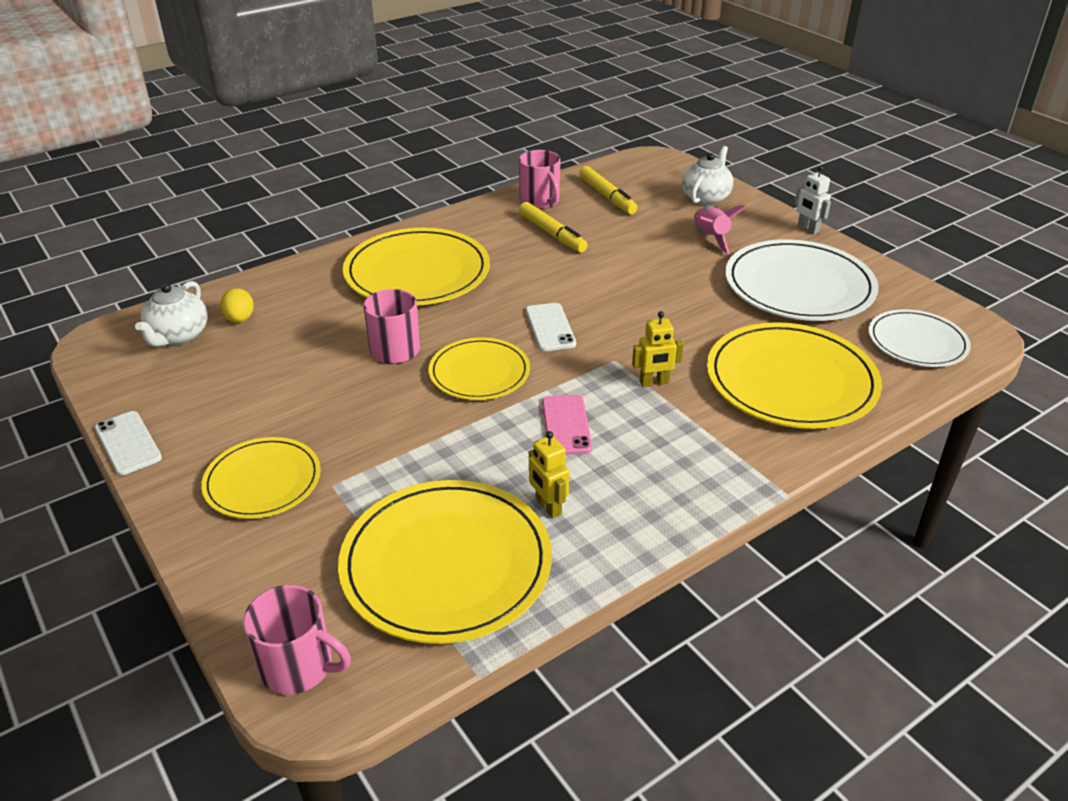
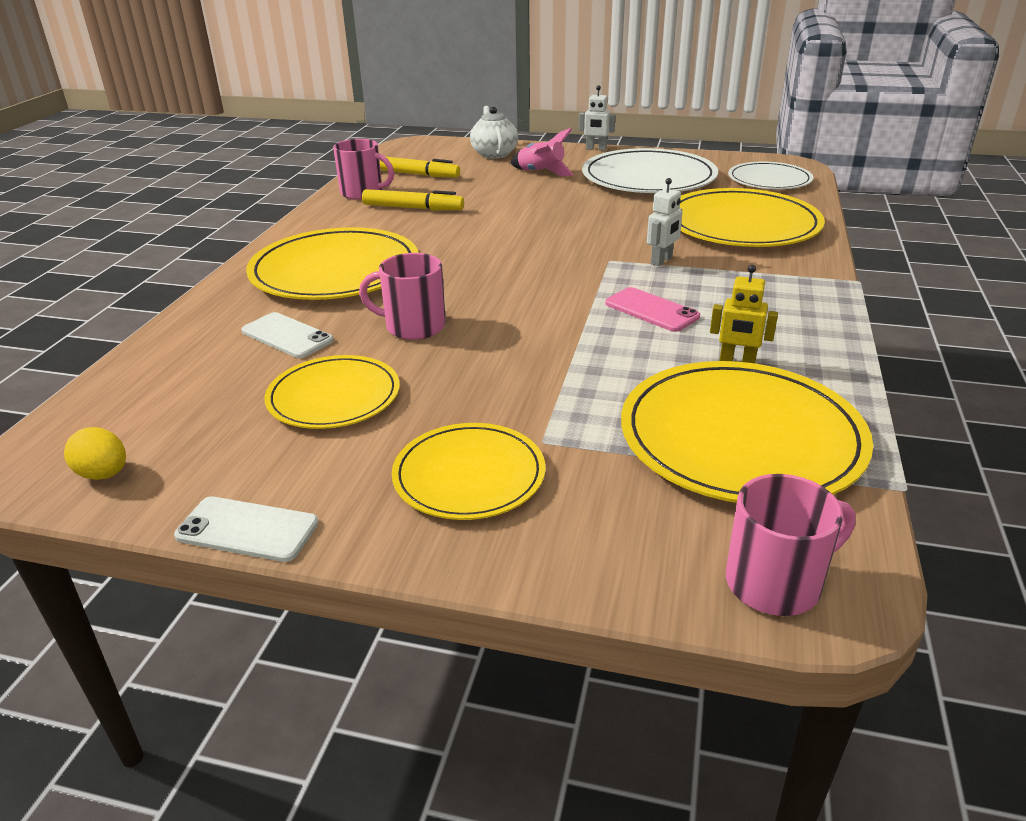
camera: 40 degrees left, 5 degrees down
white teapot [135,281,208,347] -> none
yellow egg [220,288,254,323] -> yellow egg moved to [64,427,126,480]
yellow plate [428,338,530,400] -> yellow plate moved to [265,355,400,429]
white phone [526,303,576,351] -> white phone moved to [241,312,334,358]
yellow robot [632,311,684,387] -> white robot [647,178,682,266]

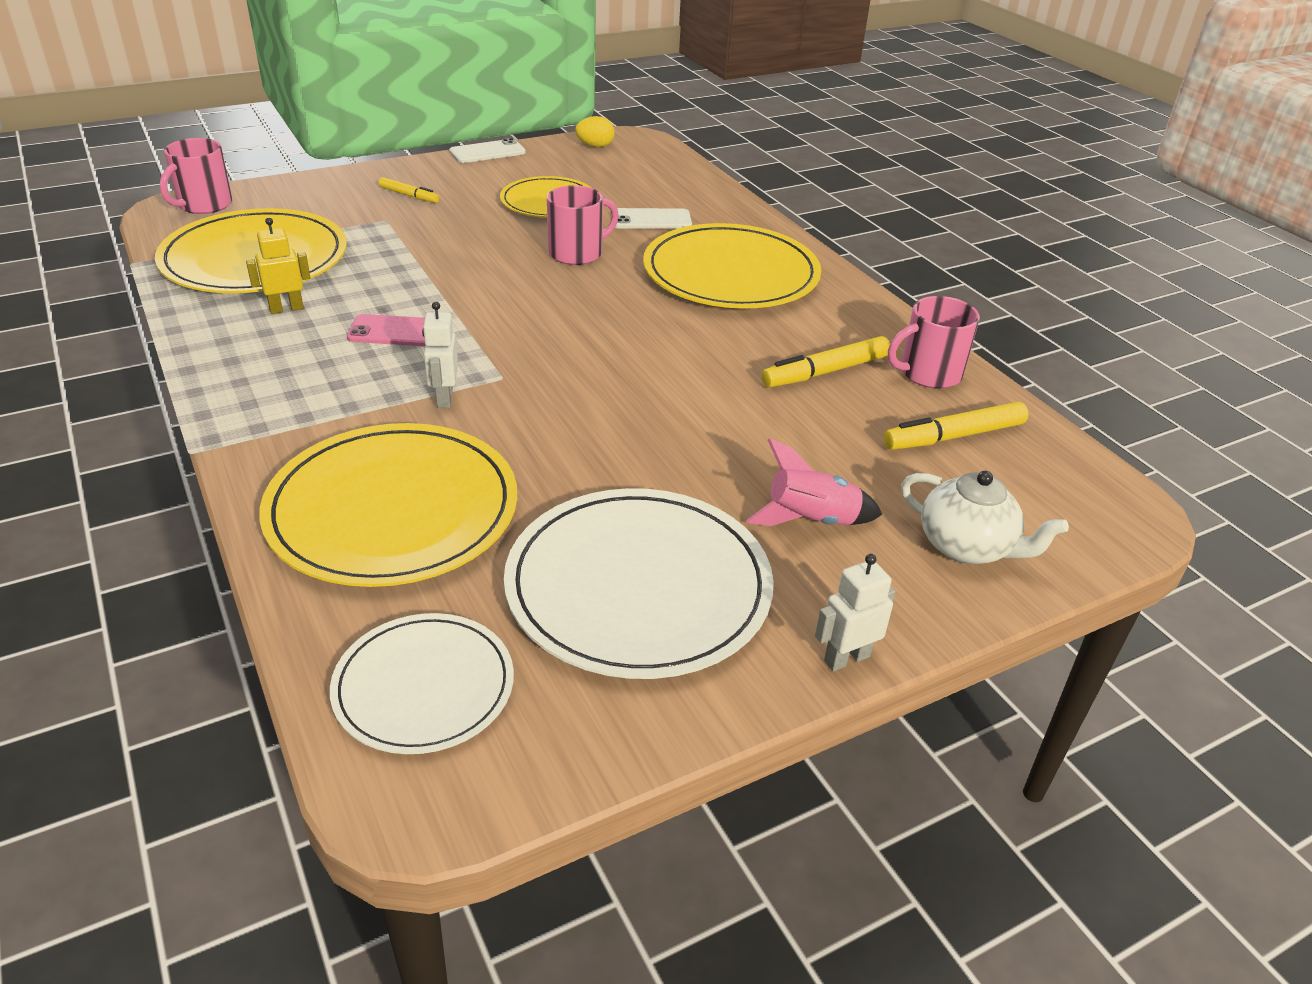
camera: 135 degrees right, 5 degrees up
yellow plate [392,423,546,520] -> yellow marker [378,177,439,203]

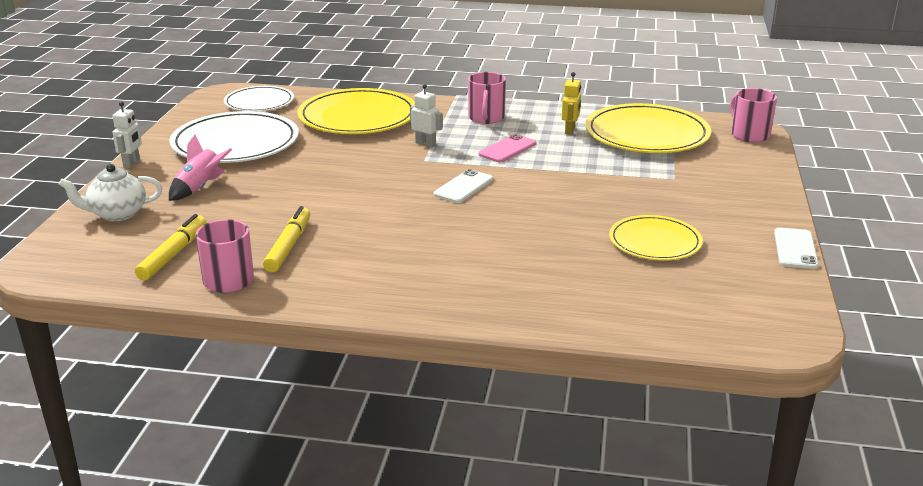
camera: 130 degrees right, 10 degrees down
yellow marker [378,177,439,203] -> none
pink mug [547,185,619,265] -> pink mug moved to [468,72,506,124]
yellow egg [575,116,614,147] -> none
white phone [615,208,692,229] -> white phone moved to [434,169,493,203]
yellow plate [643,223,821,309] -> none

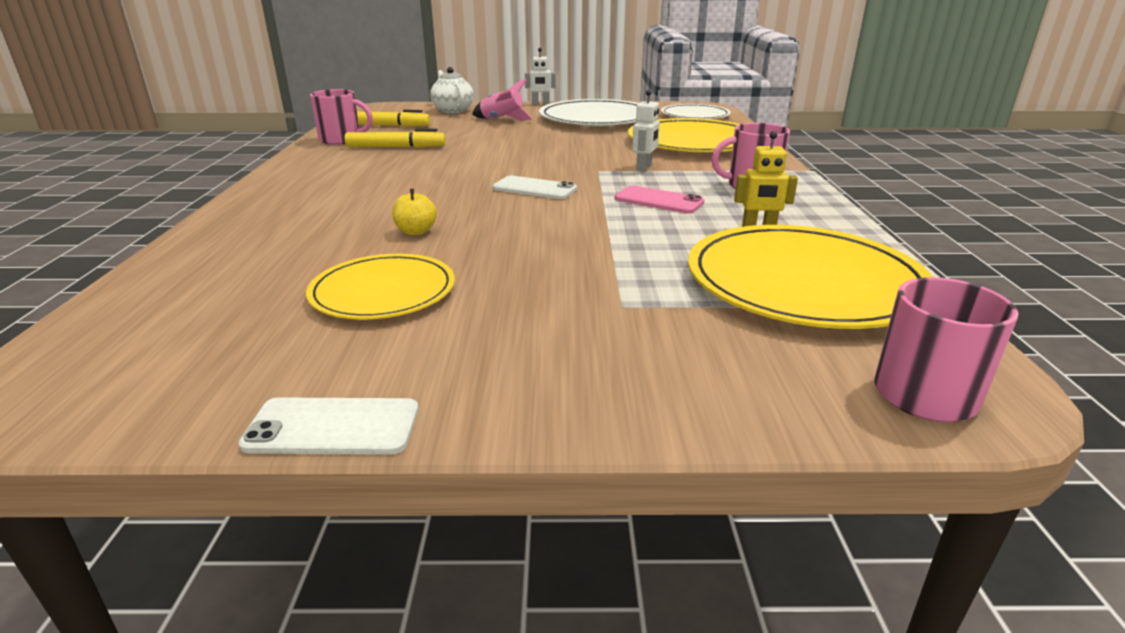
camera: 80 degrees right, 0 degrees up
none -> yellow apple [392,189,437,235]

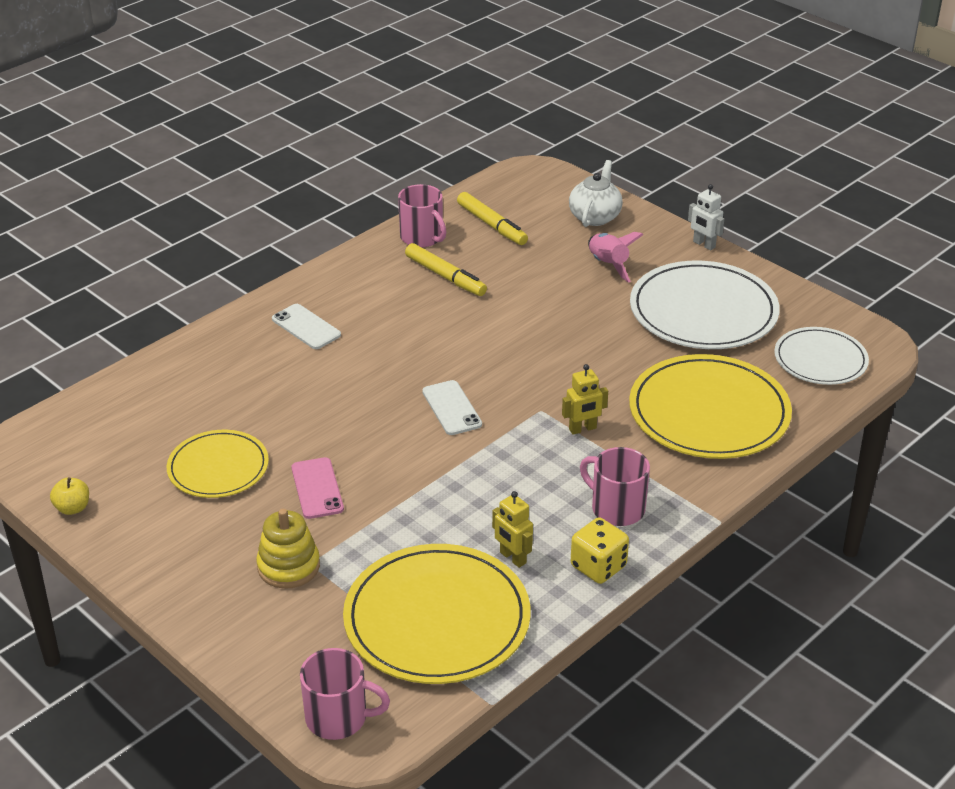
camera: 45 degrees right, 10 degrees up
white phone [238,397,419,454] -> white phone moved to [272,304,341,349]
yellow apple [392,189,437,235] -> yellow apple moved to [50,478,89,515]
pink phone [614,185,705,213] -> pink phone moved to [291,457,344,519]
white robot [632,90,660,172] -> yellow robot [562,364,608,435]
none -> yellow stacking toy [256,509,320,589]
none -> yellow dice [571,517,629,584]

